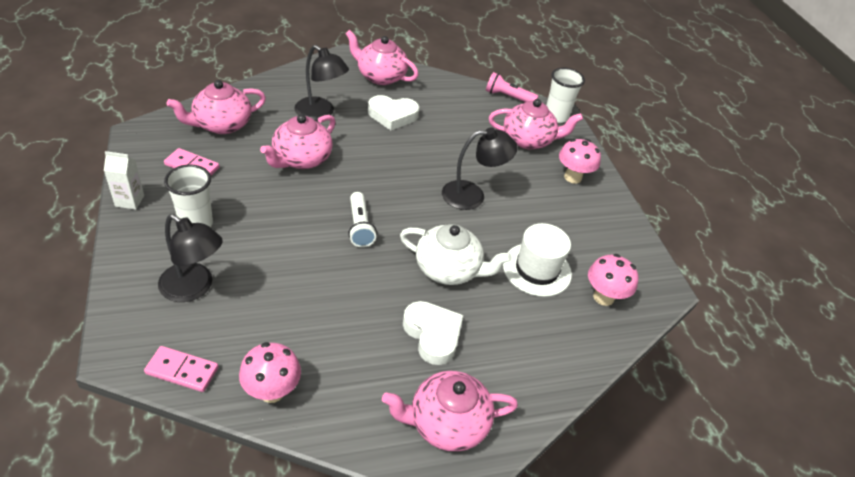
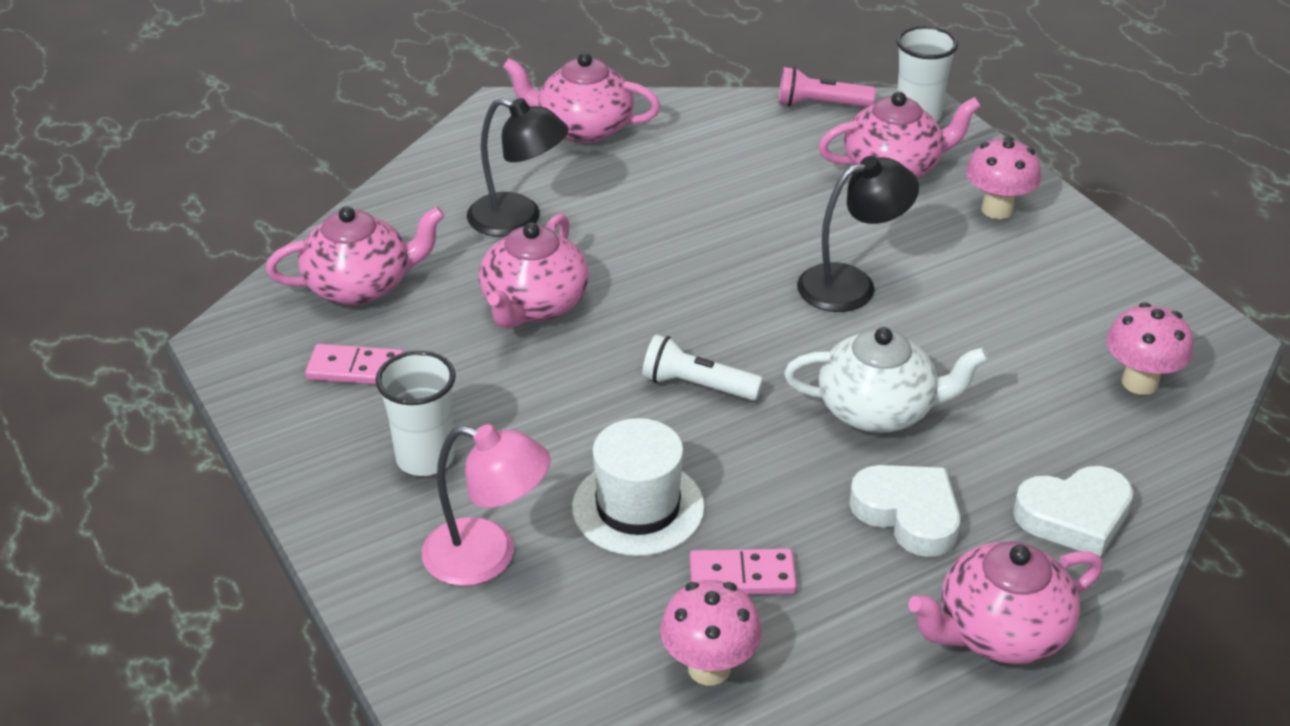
camera: 10 degrees left, 5 degrees down
white carton [104,151,144,210] -> none
pink domino [144,346,218,392] -> pink domino moved to [690,549,797,595]
black lamp [158,214,223,302] -> pink lamp [422,424,551,586]
pink teapot [166,80,266,134] -> pink teapot turned 150 degrees counterclockwise [266,206,445,305]
white flashlight [348,192,377,247] -> white flashlight turned 135 degrees clockwise [642,335,763,401]
white heart [368,95,419,130] -> white heart moved to [1013,466,1133,557]
white hat [503,223,572,297] -> white hat moved to [572,418,705,556]

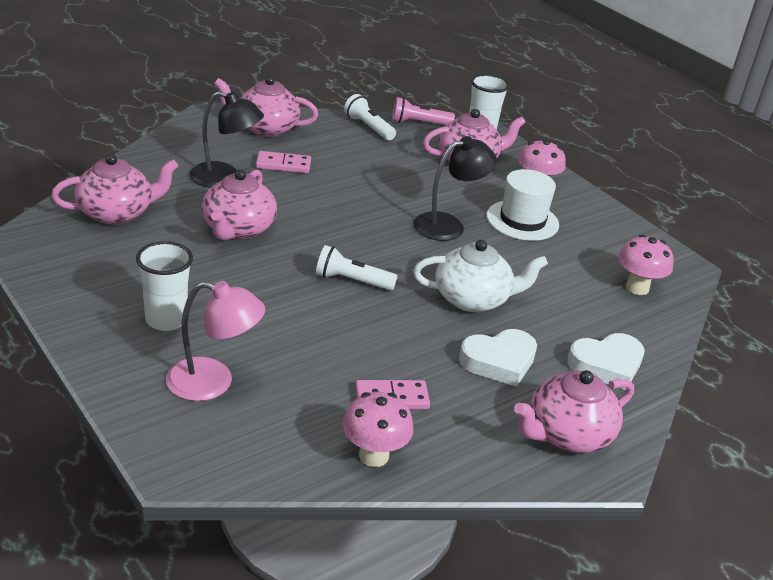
camera: 10 degrees left, 5 degrees down
pink domino [305,344,404,384] -> pink domino moved to [256,151,311,173]
white hat [572,418,705,556] -> white hat moved to [487,169,559,241]
white heart [849,465,960,557] -> white heart turned 120 degrees clockwise [459,329,537,387]
none -> white flashlight [344,94,396,140]

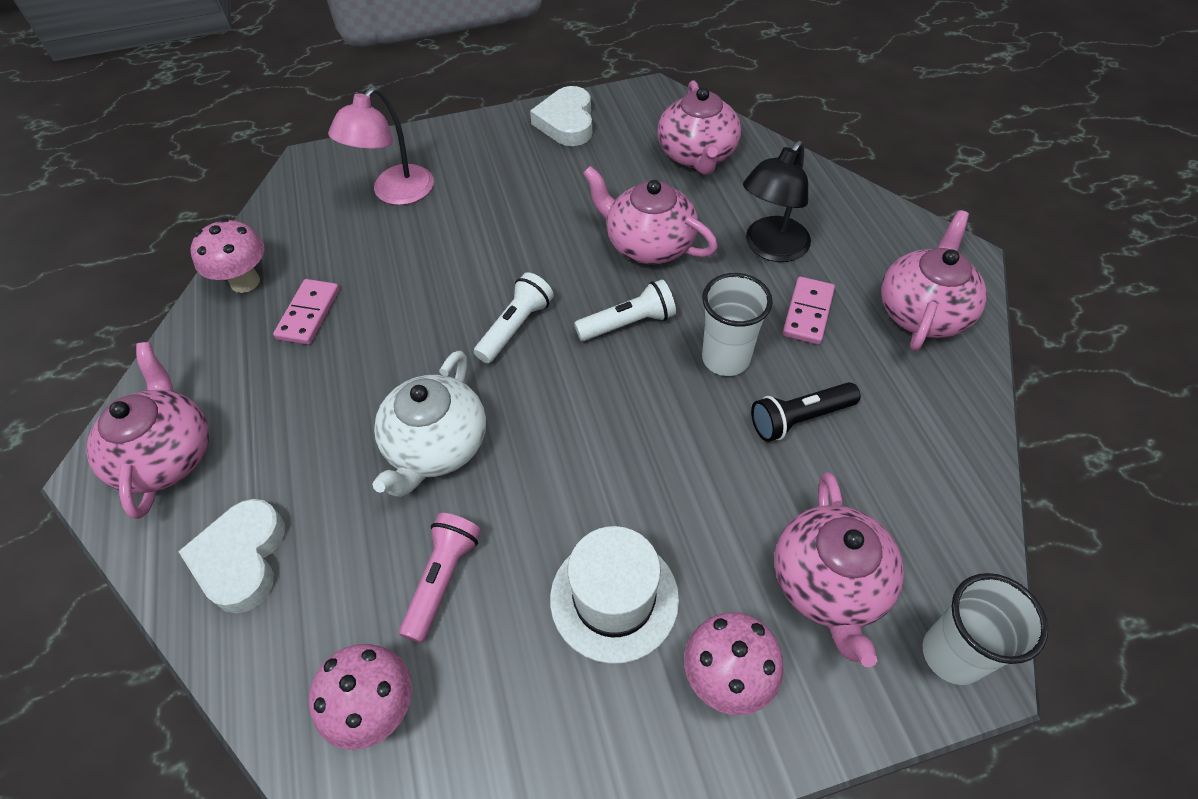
camera: 115 degrees right, 20 degrees up
white cup [136,241,193,331] -> white cup moved to [702,273,773,376]
white flashlight [344,94,396,140] -> white flashlight moved to [574,279,676,341]
pink flashlight [392,97,455,125] -> pink flashlight moved to [399,513,481,643]
black lamp [413,136,497,241] -> none
white heart [459,329,537,387] -> white heart moved to [530,86,592,146]
none -> black flashlight [751,382,861,442]

